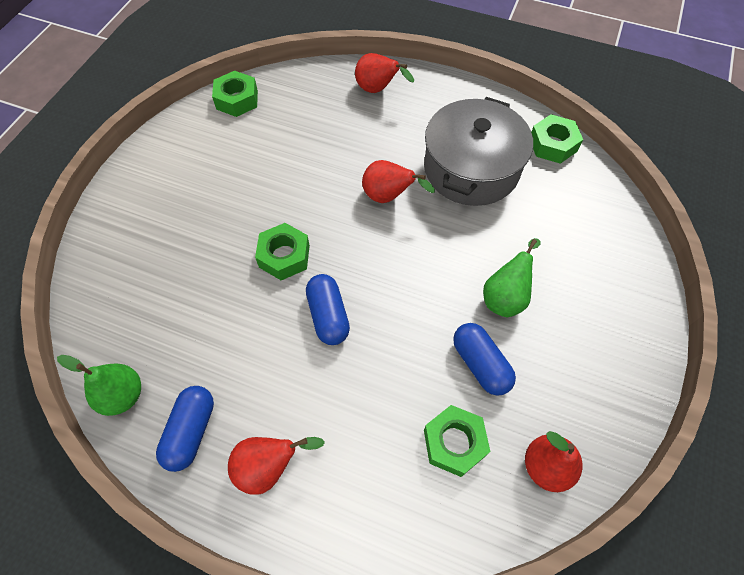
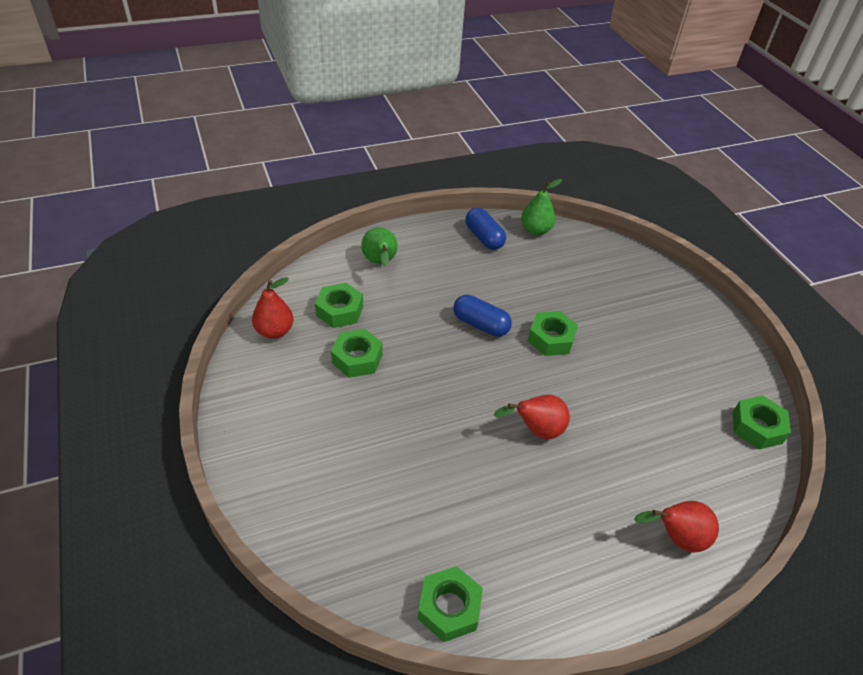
camera: 135 degrees right, 15 degrees down
red pear [228,437,325,495] -> none
grey pot [424,97,533,206] -> none
blue capsule [453,323,516,396] -> green nut [331,329,383,378]
green pear [483,238,540,317] -> green pear moved to [361,227,398,266]

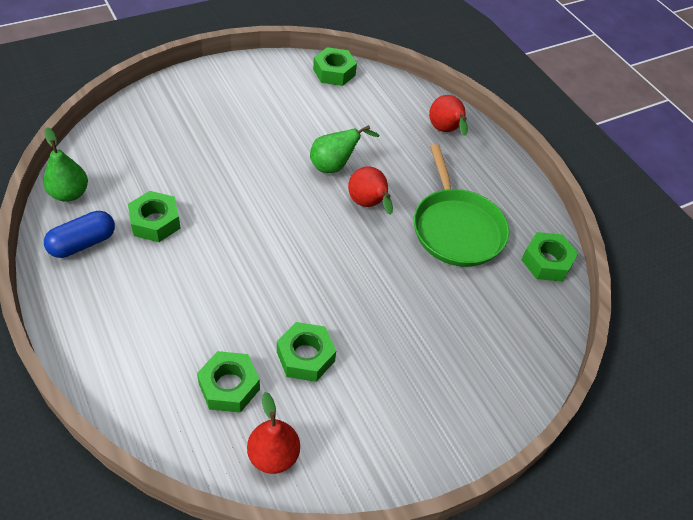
camera: 100 degrees left, 5 degrees up
green pear [361,227,398,266] -> green pear moved to [310,125,380,173]
blue capsule [453,295,512,337] -> none
green nut [528,311,578,356] -> green nut moved to [128,191,181,242]
none -> green pan [414,144,509,267]

